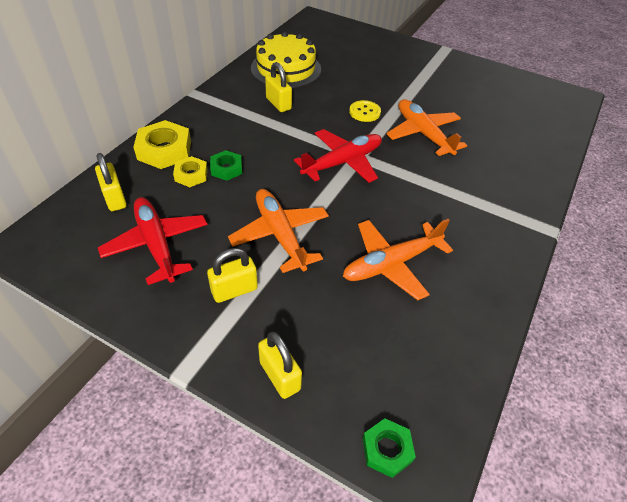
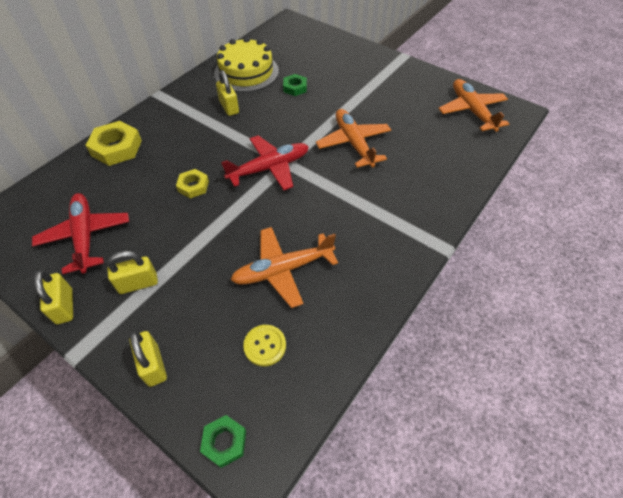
camera: 10 degrees right, 5 degrees up
yellow padlock [95,153,127,211] -> yellow padlock moved to [34,270,73,324]
yellow nut [173,156,208,187] -> yellow nut moved to [176,169,209,198]
green nut [210,150,242,181] -> green nut moved to [283,74,307,96]
orange plane [228,189,329,273] -> orange plane moved to [438,79,509,132]
yellow button [349,100,381,122] -> yellow button moved to [243,325,286,366]

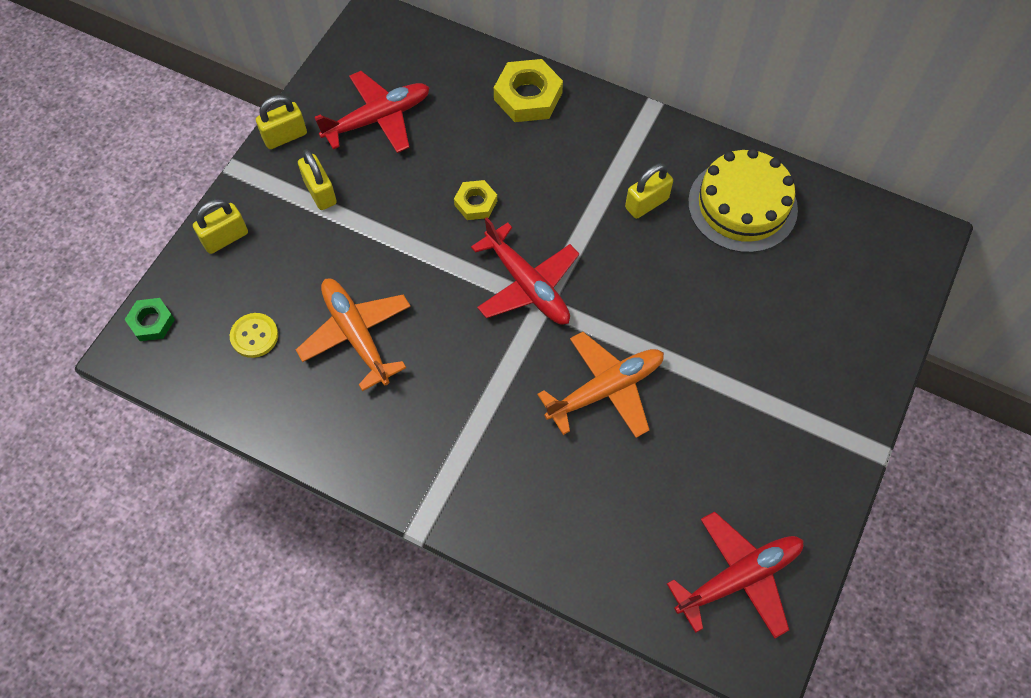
camera: 80 degrees right, 10 degrees up
green nut [283,74,307,96] -> none
orange plane [438,79,509,132] -> red plane [667,512,804,639]

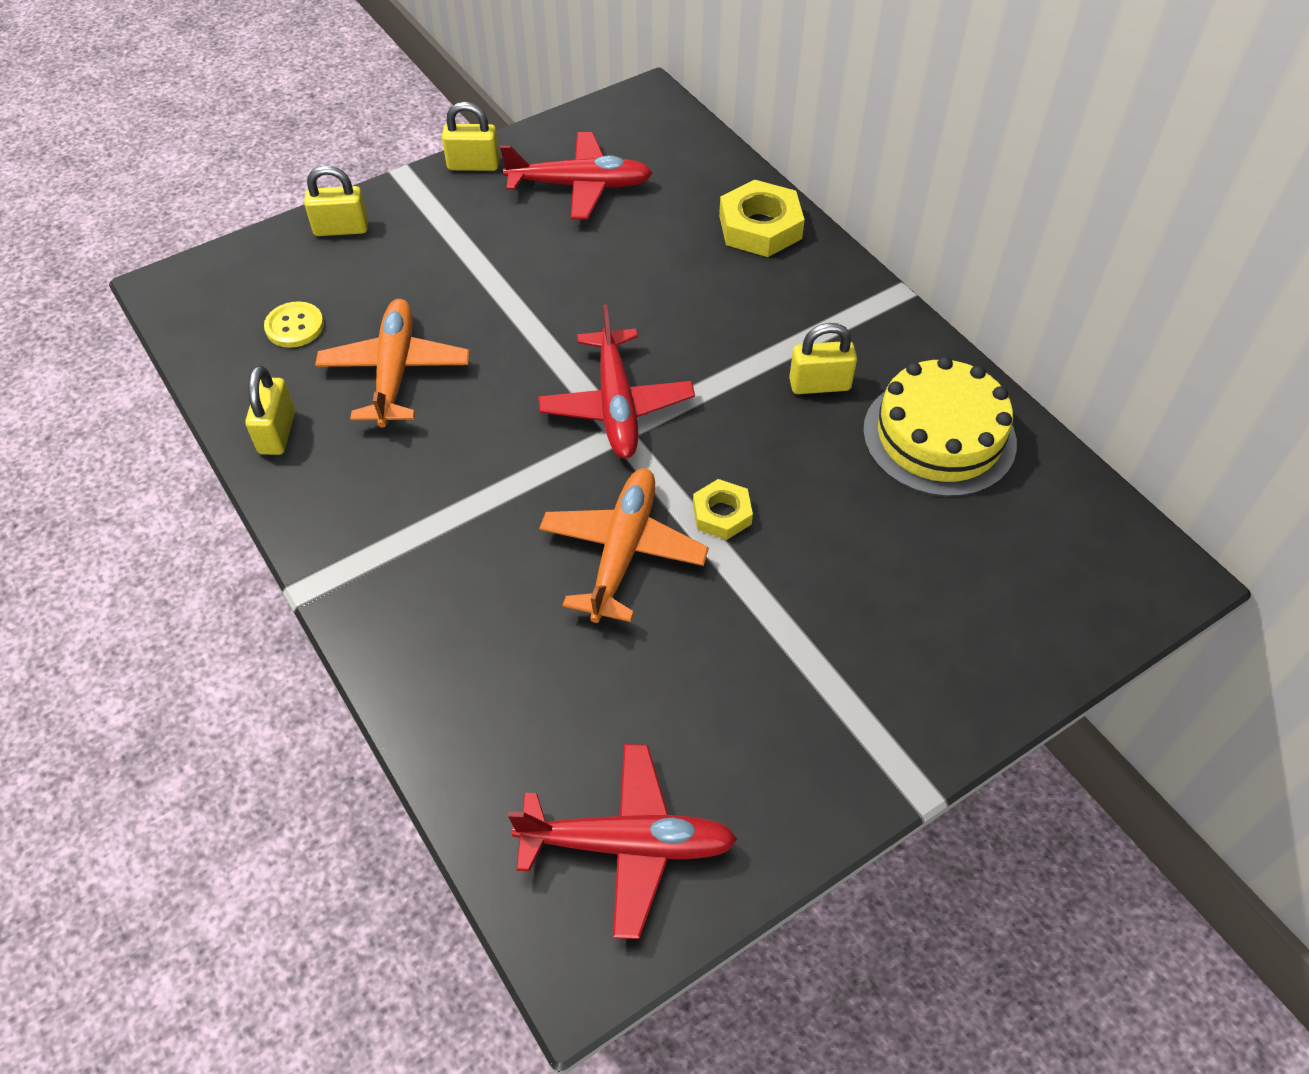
camera: 30 degrees right, 10 degrees down
green nut [125,298,175,341] -> none
yellow padlock [298,149,337,210] -> yellow padlock moved to [245,365,295,455]
yellow nut [454,180,497,220] -> yellow nut moved to [693,479,753,540]
orange plane [537,332,664,438] -> orange plane turned 75 degrees counterclockwise [539,468,709,623]

